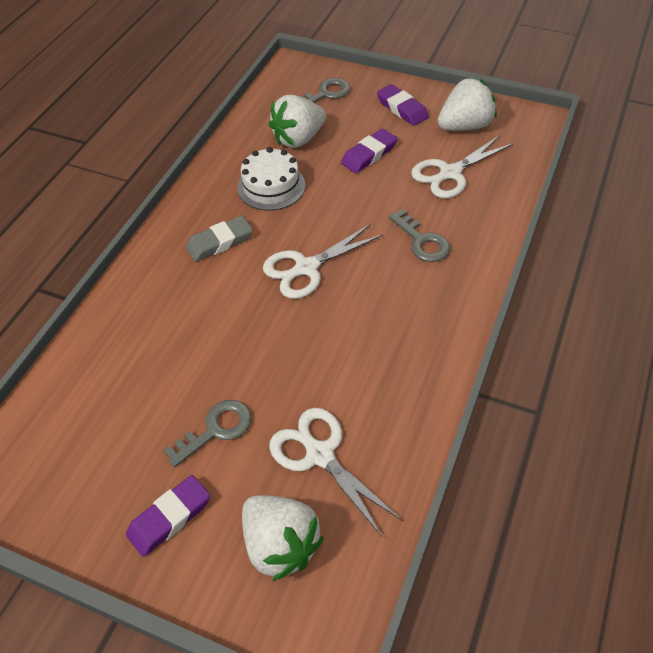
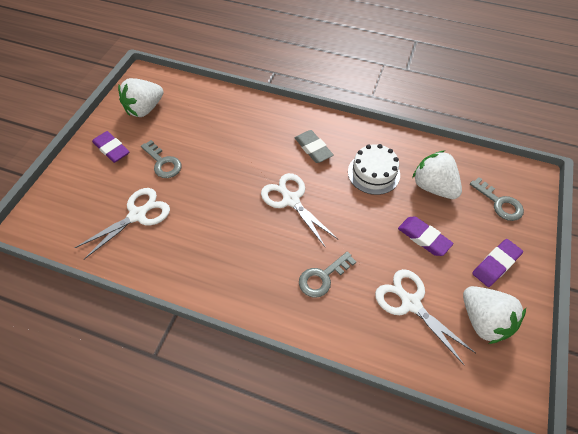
camera: 85 degrees right, 5 degrees up
white strawberry [242,495,324,581] -> white strawberry moved to [118,78,163,117]

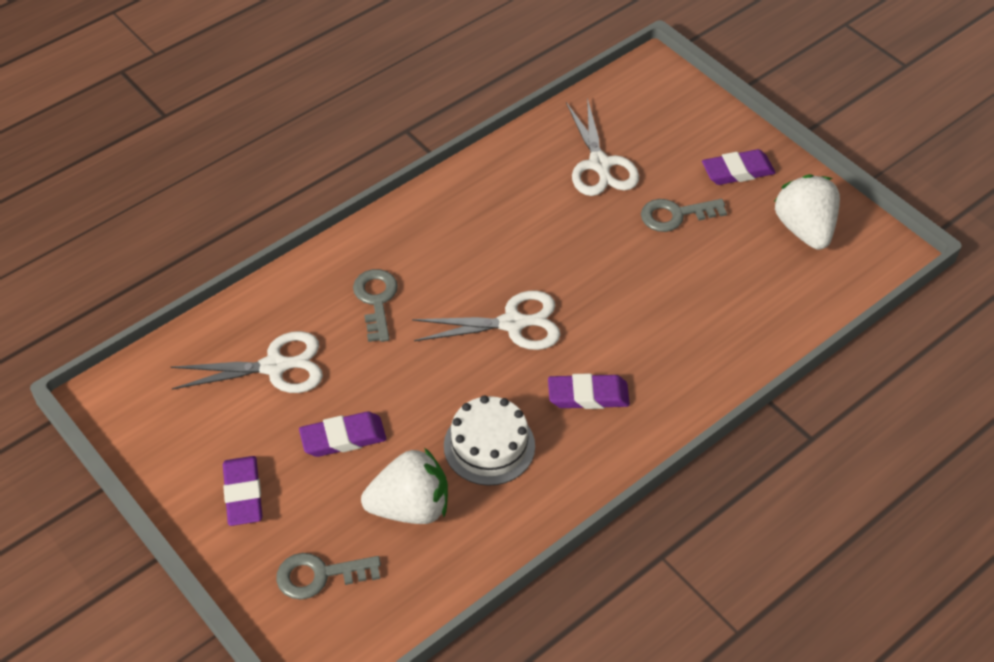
camera: 120 degrees right, 5 degrees down
grey eraser [295,130,334,163] -> purple eraser [548,373,630,409]
white strawberry [463,286,526,344] -> none

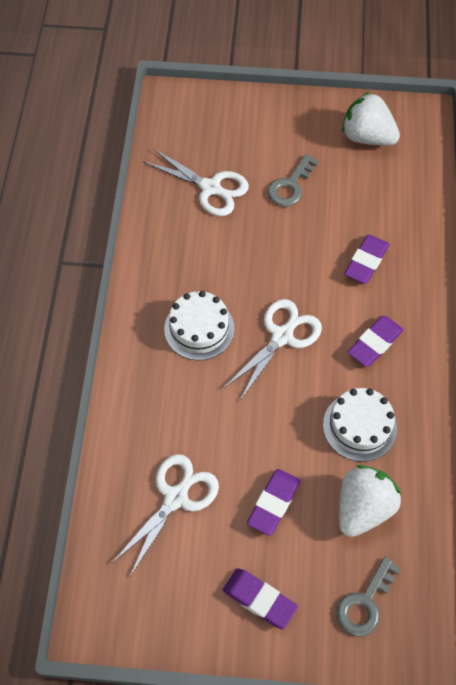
camera: 45 degrees left, 10 degrees up
grey key [353,269,398,342] -> none
purple eraser [702,149,776,185] -> purple eraser moved to [344,235,389,284]
none -> white cake [164,291,234,360]

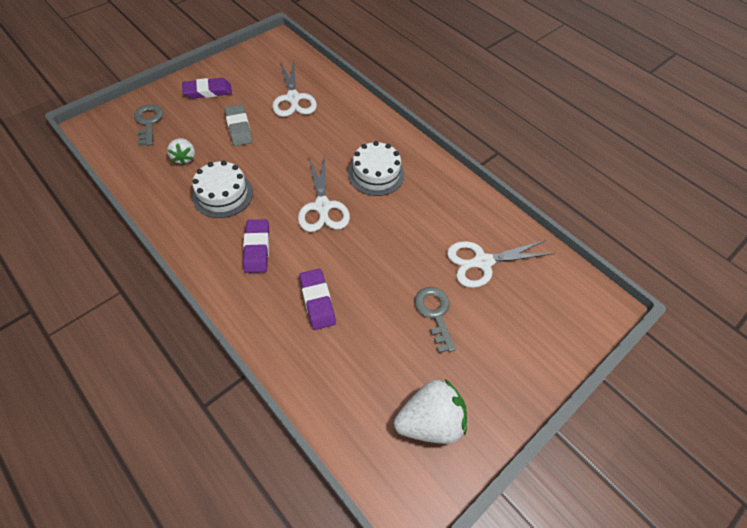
camera: 130 degrees right, 5 degrees down
purple eraser [247,469,300,536] -> grey eraser [225,104,252,146]
white strawberry [339,465,401,537] -> white strawberry [167,138,195,165], size x0.58

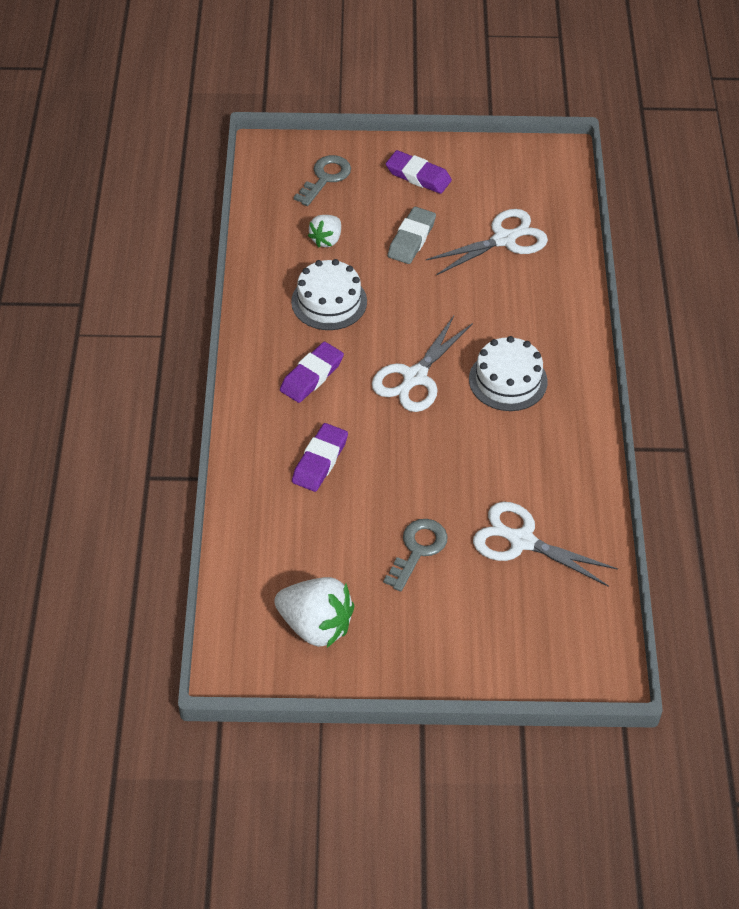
camera: 45 degrees right, 5 degrees down
white scissors [272,60,317,117] -> white scissors turned 150 degrees counterclockwise [426,209,548,275]

